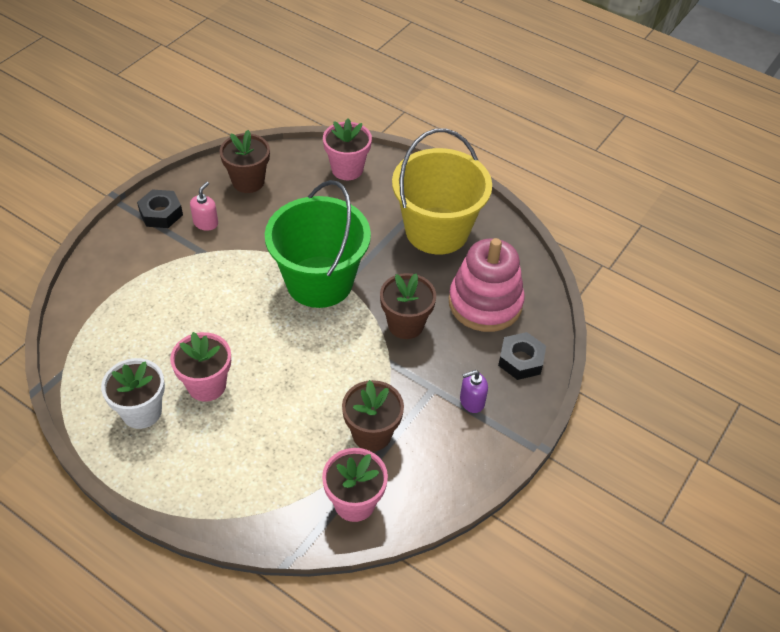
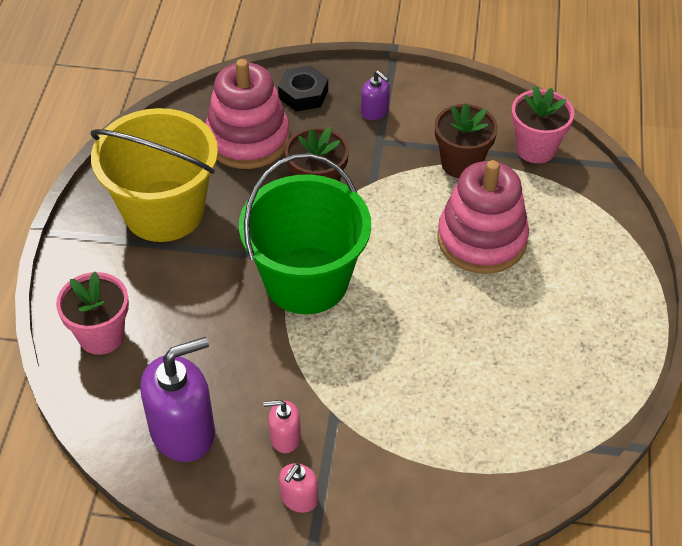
camera: 115 degrees left, 0 degrees up
white flower pot [101,358,165,429] -> none
black nut [137,189,183,228] -> pink soap dispenser [279,463,318,513]
pink flower pot [170,332,231,402] -> none
brown flower pot [220,130,270,193] -> purple soap dispenser [140,337,215,462]
none -> pink stacking toy [438,160,529,274]

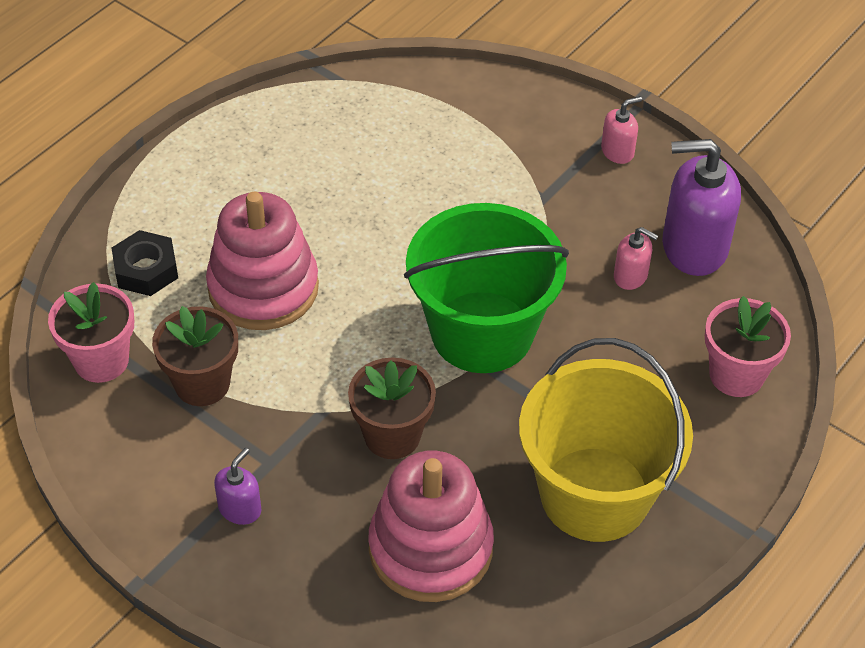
camera: 150 degrees left, 0 degrees up
pink soap dispenser [263,400,301,453] -> pink soap dispenser moved to [614,227,658,290]
black nut [278,66,328,111] -> black nut moved to [112,230,178,296]
purple soap dispenser [361,70,390,120] -> purple soap dispenser turned 45 degrees clockwise [214,448,261,525]

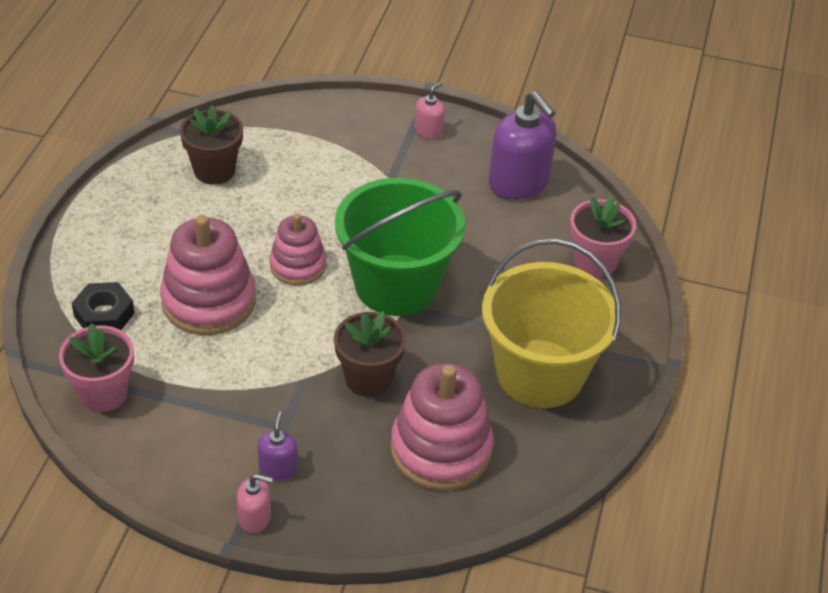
camera: 25 degrees left, 5 degrees down
brown flower pot [152,306,238,406] -> brown flower pot moved to [180,105,243,185]
pink soap dispenser [614,227,658,290] -> pink soap dispenser moved to [237,474,273,533]
purple soap dispenser [662,139,741,276] -> purple soap dispenser turned 105 degrees counterclockwise [489,91,556,200]
none -> pink stacking toy [270,214,326,286]

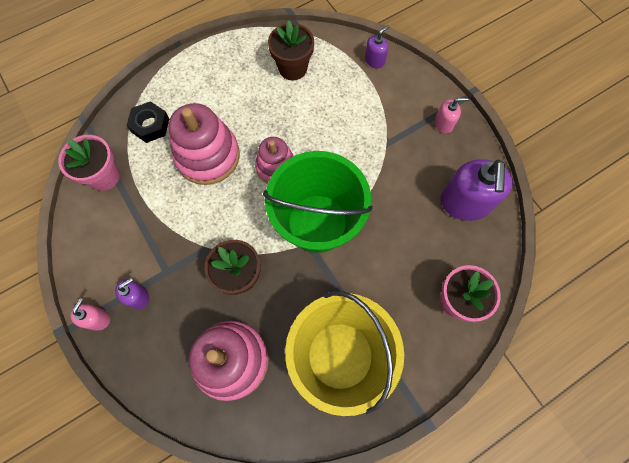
camera: 45 degrees right, 25 degrees up
pink soap dispenser [237,474,273,533] -> pink soap dispenser turned 120 degrees counterclockwise [70,298,110,331]
none -> purple soap dispenser [365,25,389,68]

